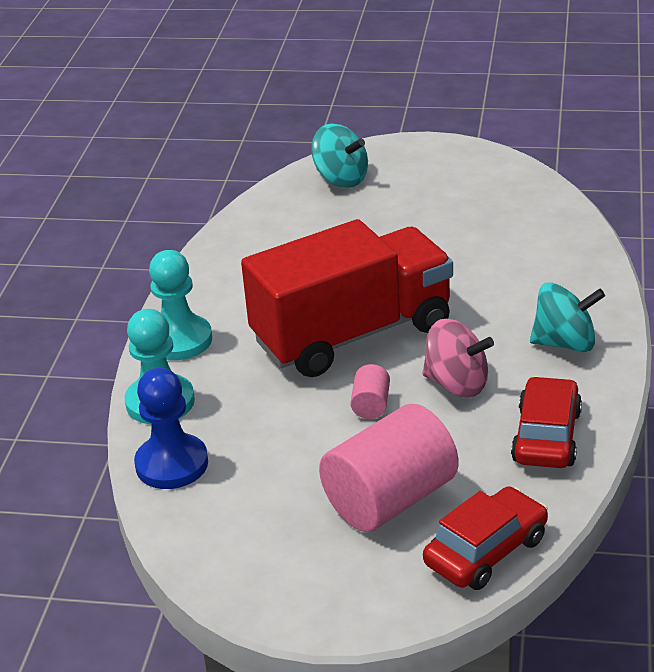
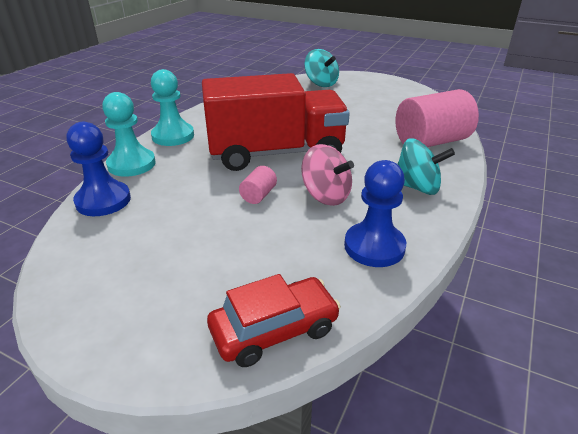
camera: 15 degrees right, 0 degrees up
pink cylinder [319,404,459,532] -> pink cylinder moved to [395,89,479,147]
red car [511,376,582,468] -> blue pawn [344,160,406,267]

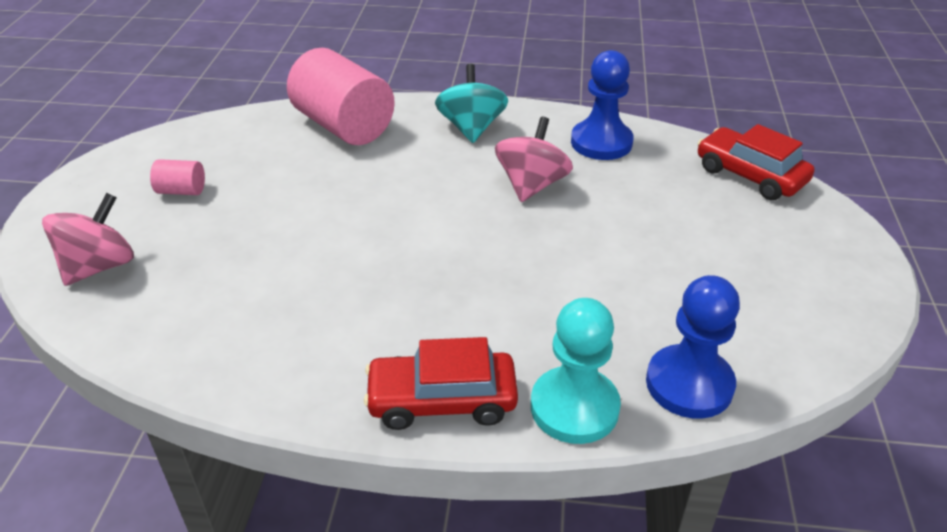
camera: 110 degrees left, 5 degrees up
turquoise pawn [151,69,194,146] -> red car [364,337,518,430]
red truck [202,73,350,171] -> none
pink cylinder [239,166,277,204] -> pink cylinder moved to [150,159,205,195]
turquoise spinning top [304,49,339,87] -> pink spinning top [42,193,134,286]

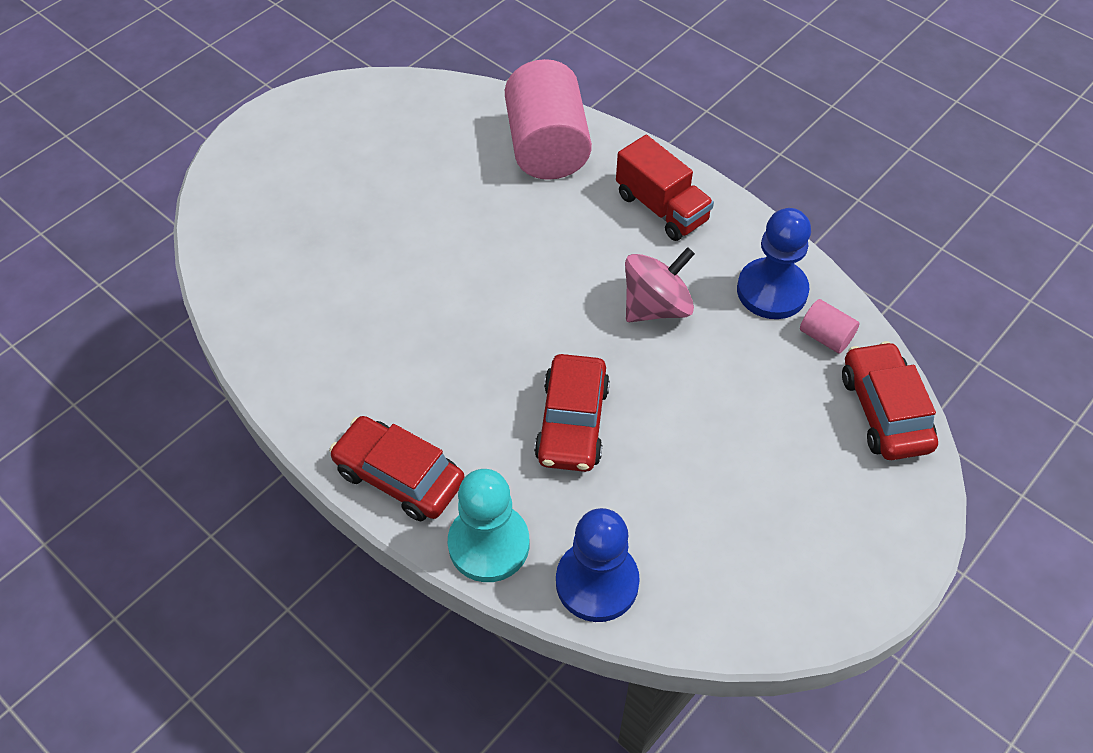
camera: 35 degrees right, 15 degrees up
pink spinning top [42,193,134,286] -> none
pink cylinder [150,159,205,195] -> pink cylinder moved to [800,299,860,354]
turquoise spinning top [435,64,508,143] -> red truck [616,135,714,241]
none -> red car [534,354,610,472]

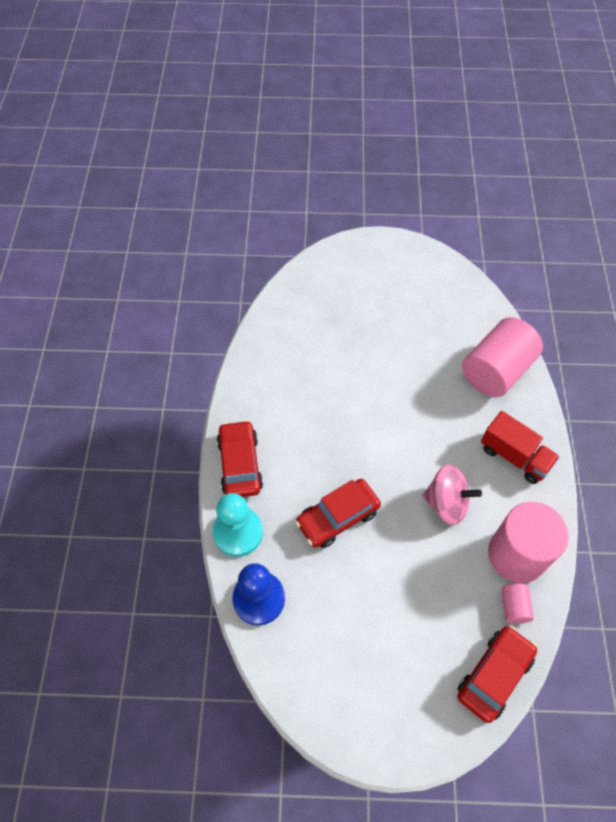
camera: 50 degrees right, 5 degrees up
red truck [616,135,714,241] -> red truck turned 60 degrees counterclockwise [481,411,560,484]
blue pawn [737,208,811,319] -> pink cylinder [488,502,569,583]

